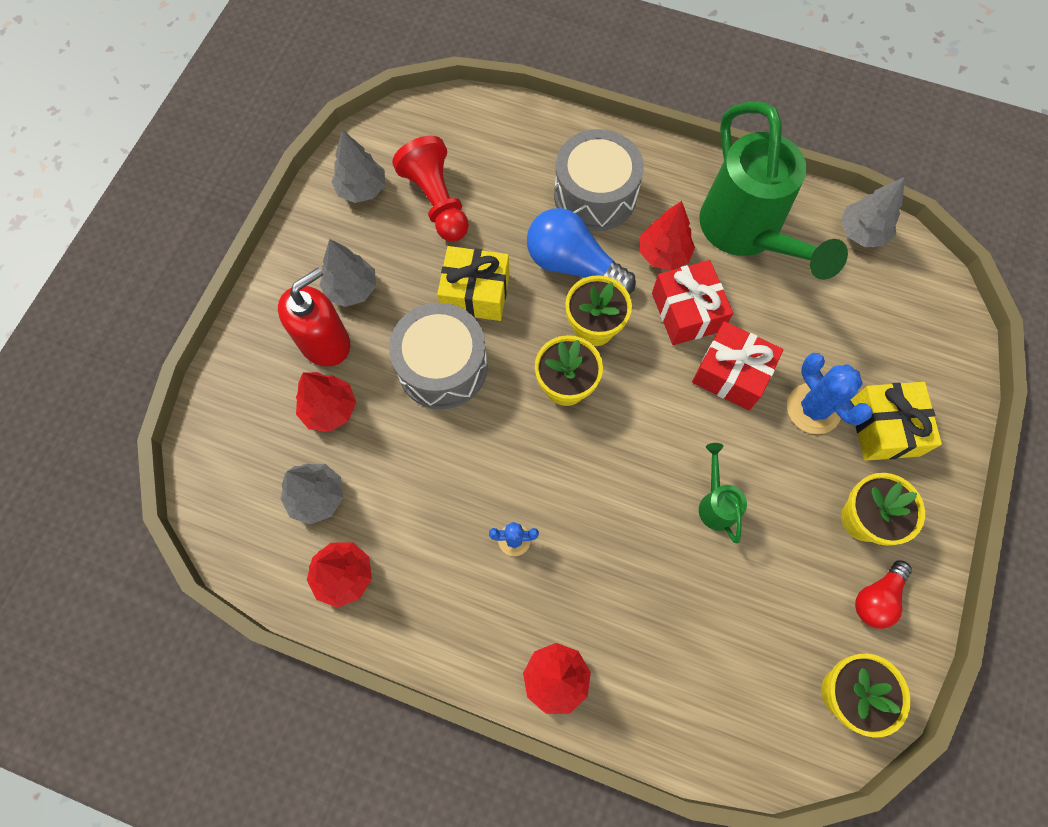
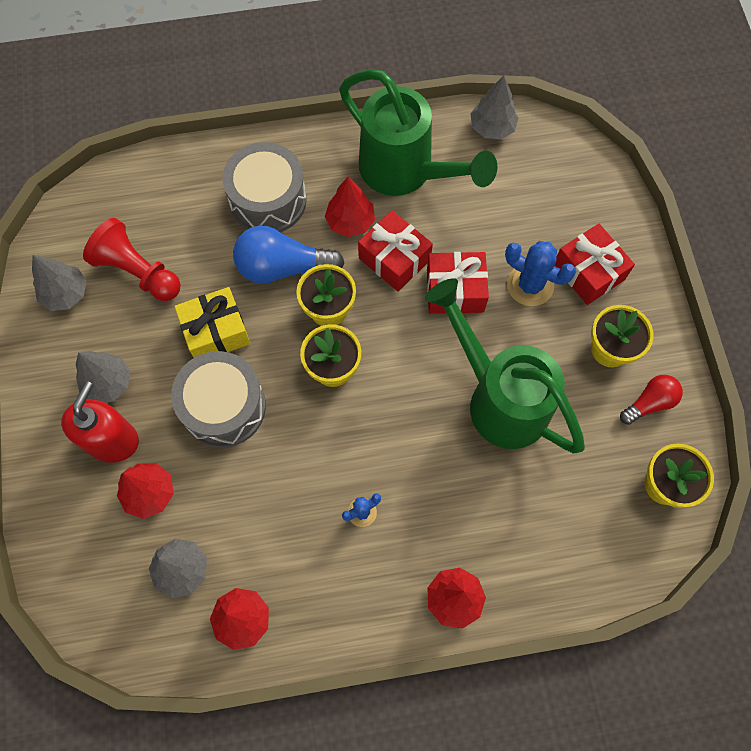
camera: 30 degrees left, 0 degrees up
green watering can [699,443,747,543] -> green watering can [425,278,585,453], size x2.38
yellow gift [851,382,942,461] -> red gift [555,224,635,305]
red light bulb [855,560,912,629] -> red light bulb turned 135 degrees counterclockwise [620,375,683,425]

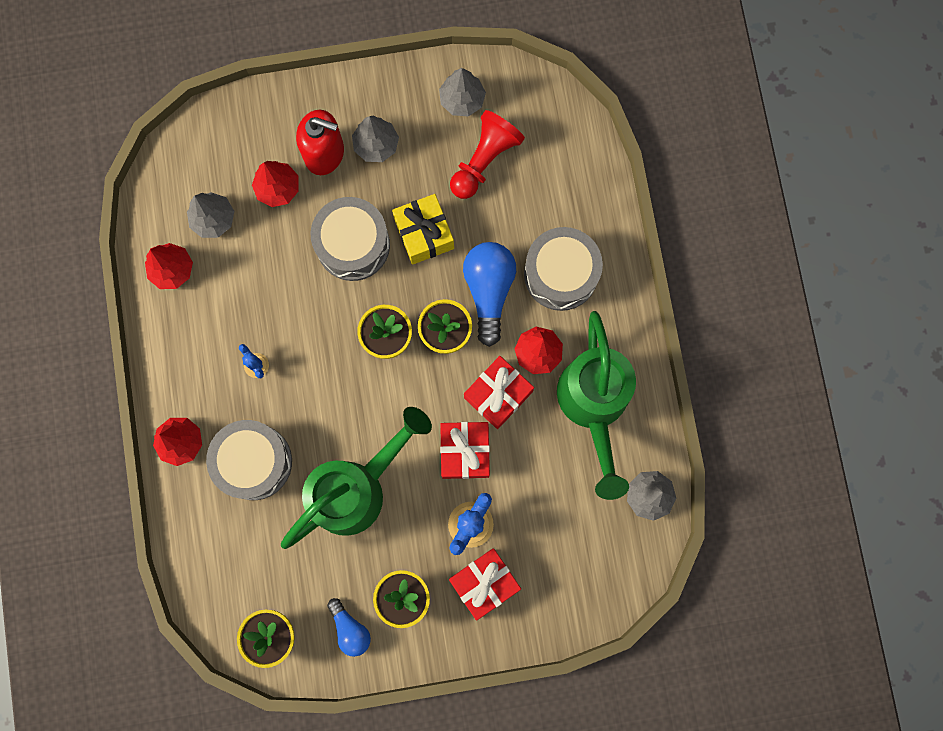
camera: 90 degrees right, 10 degrees up
green watering can [339,69,497,196] -> green watering can turned 45 degrees counterclockwise [557,311,636,500]
red light bulb [620,375,683,425] -> blue light bulb [327,598,371,657]
none -> grey drum [206,420,292,500]

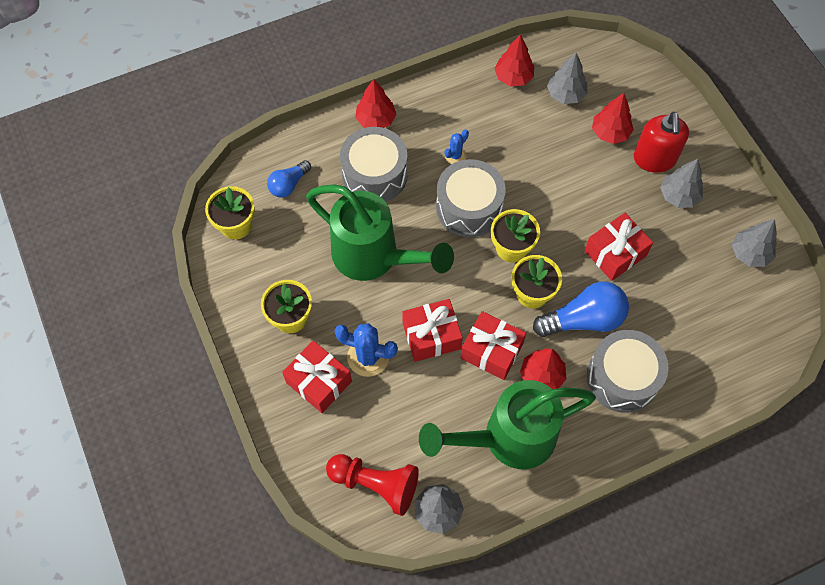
camera: 75 degrees right, 15 degrees down
grey drum [311,197,390,281] -> grey drum moved to [436,159,506,237]
blue light bulb [327,598,371,657] -> blue light bulb moved to [267,160,311,198]
yellow gift [392,194,454,265] -> red gift [584,213,653,281]
red pawn [450,110,525,199] -> red pawn moved to [326,454,419,516]

